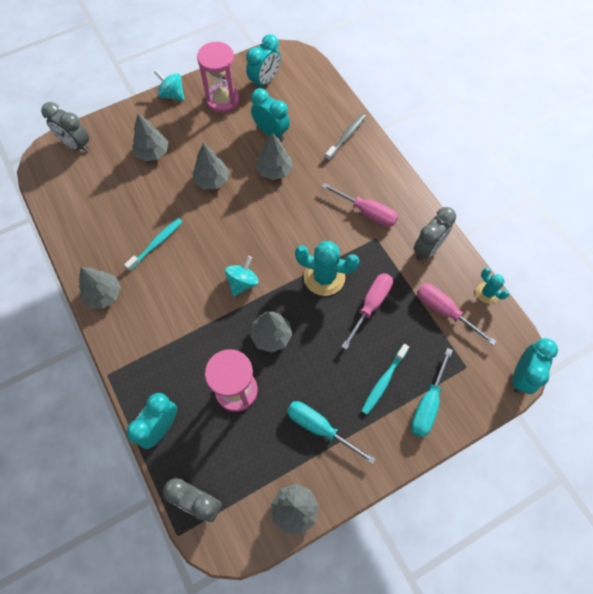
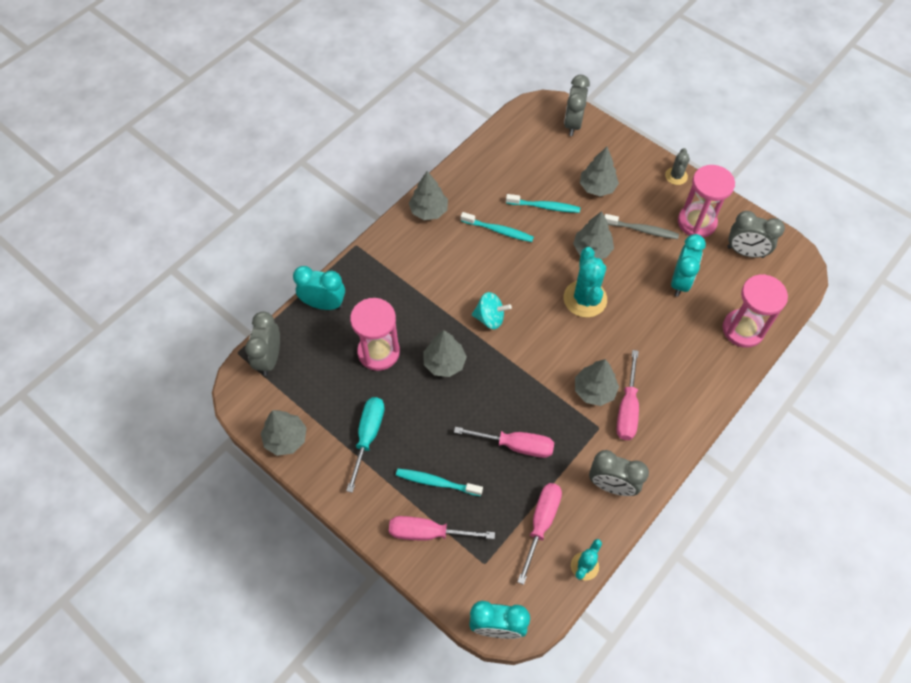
camera: 70 degrees right, 5 degrees down
turquoise spinning top [154,70,184,101] -> grey cactus [665,148,690,185]
turquoise clock [246,34,281,90] -> grey clock [727,211,785,258]
grey tree [256,132,292,180] -> grey tree moved to [575,359,619,406]
turquoise cactus [295,241,360,296] -> turquoise cactus moved to [564,247,607,318]
grey toothbrush [325,113,366,161] -> grey toothbrush moved to [605,214,679,239]
turquoise screwdriver [411,348,453,438] -> pink screwdriver [389,516,495,540]
none -> turquoise toothbrush [506,194,580,213]
none -> pink hourglass [723,274,788,348]

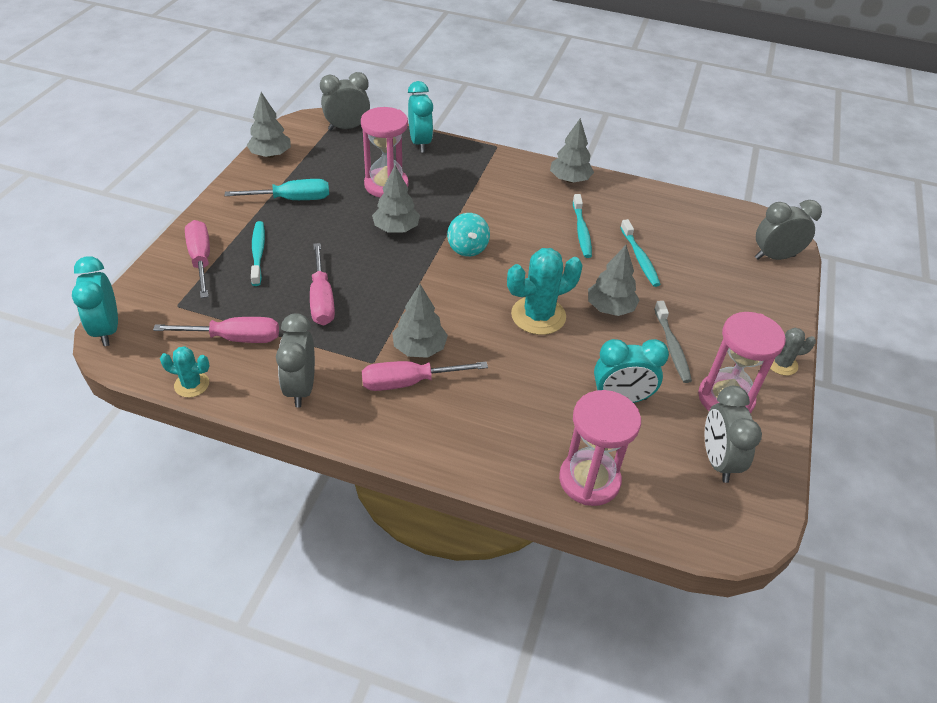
camera: 65 degrees right, 15 degrees down
grey tree [580,147,619,196] -> none

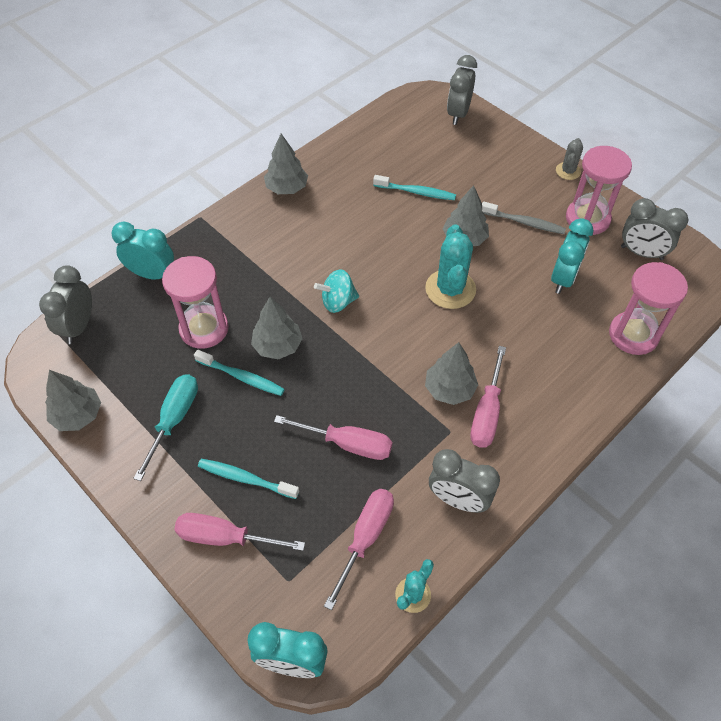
camera: 60 degrees left, 10 degrees up
turquoise spinning top [447,213,490,257] -> turquoise spinning top turned 150 degrees clockwise [314,269,359,313]
turquoise toothbrush [573,194,592,258] -> turquoise toothbrush moved to [194,350,285,396]

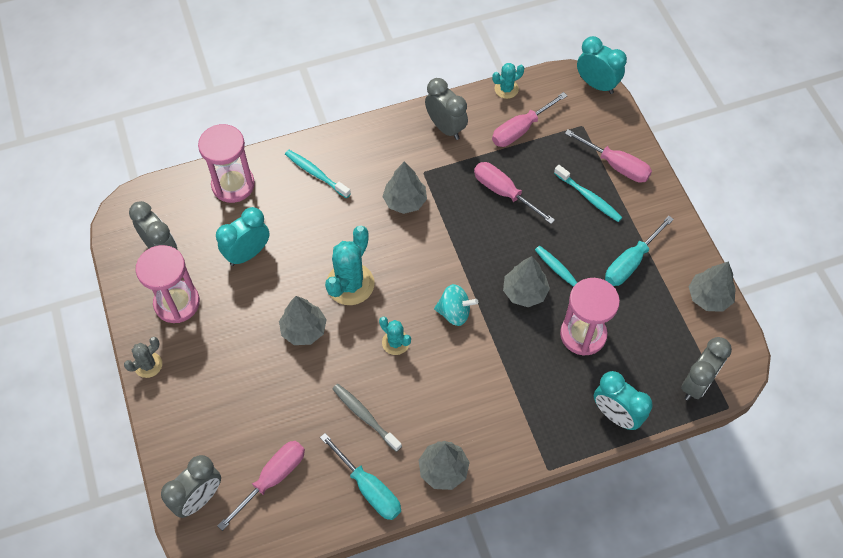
camera: 155 degrees left, 5 degrees up
turquoise toothbrush [373,175,456,200] -> turquoise toothbrush moved to [285,150,351,198]
pink screwdriver [470,346,506,448] -> pink screwdriver moved to [218,441,305,531]
grey toothbrush [482,201,566,234] -> grey toothbrush moved to [333,384,402,452]
none -> turquoise screwdriver [320,433,401,520]
none -> turquoise cactus [379,317,411,355]

